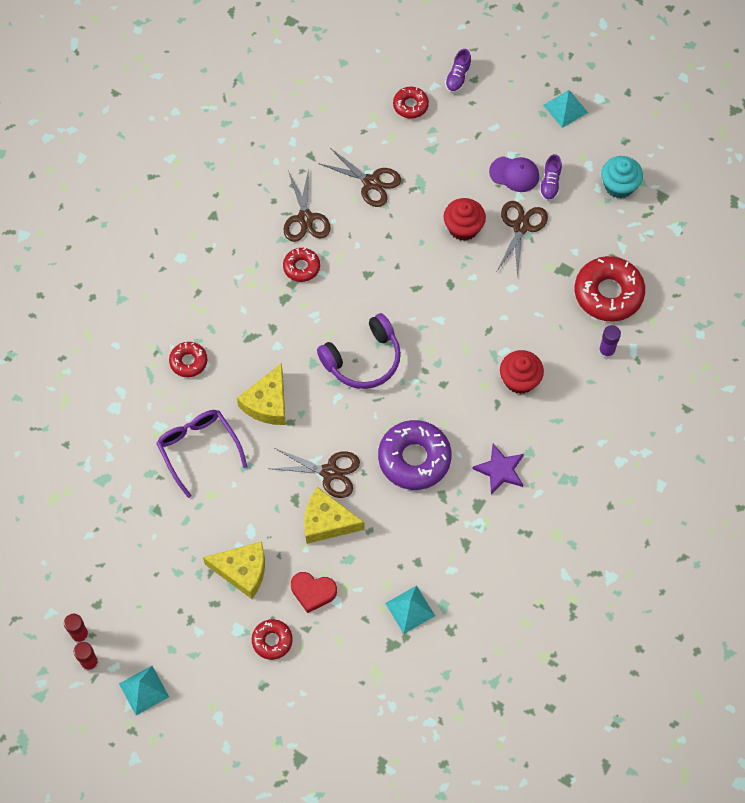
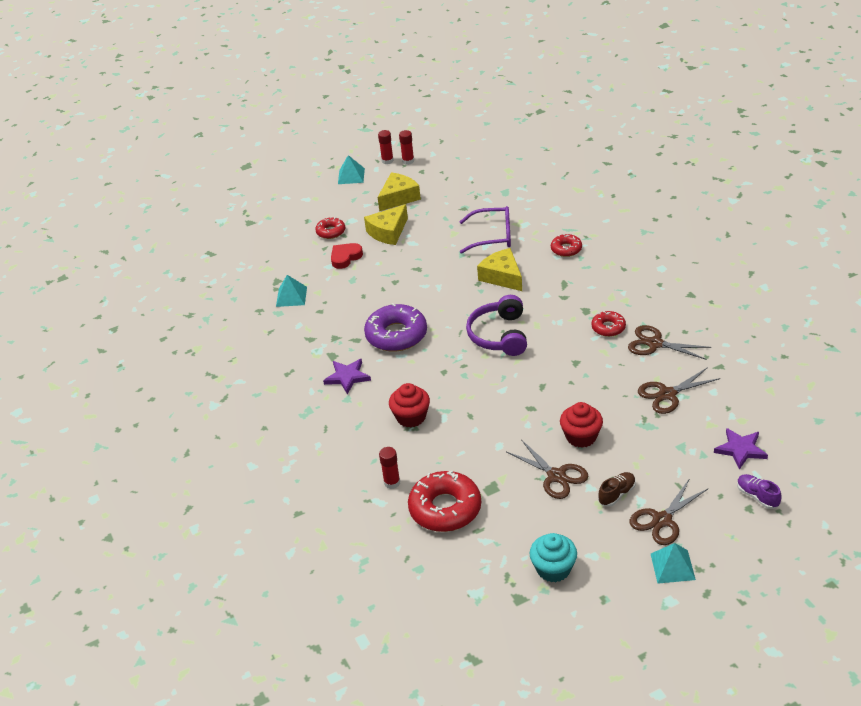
camera: 125 degrees right, 25 degrees down
brown scissors [269,448,360,498] -> brown scissors moved to [630,478,709,545]
yellow cheese [304,487,365,544] -> yellow cheese moved to [378,173,421,211]
red donut [393,87,429,119] -> purple star [714,428,768,470]
purple cap [489,156,539,192] -> brown shoe [598,472,636,507]
purple shoe [539,154,562,201] -> none
purple glue stick [599,325,621,359] -> red glue stick [379,447,400,489]

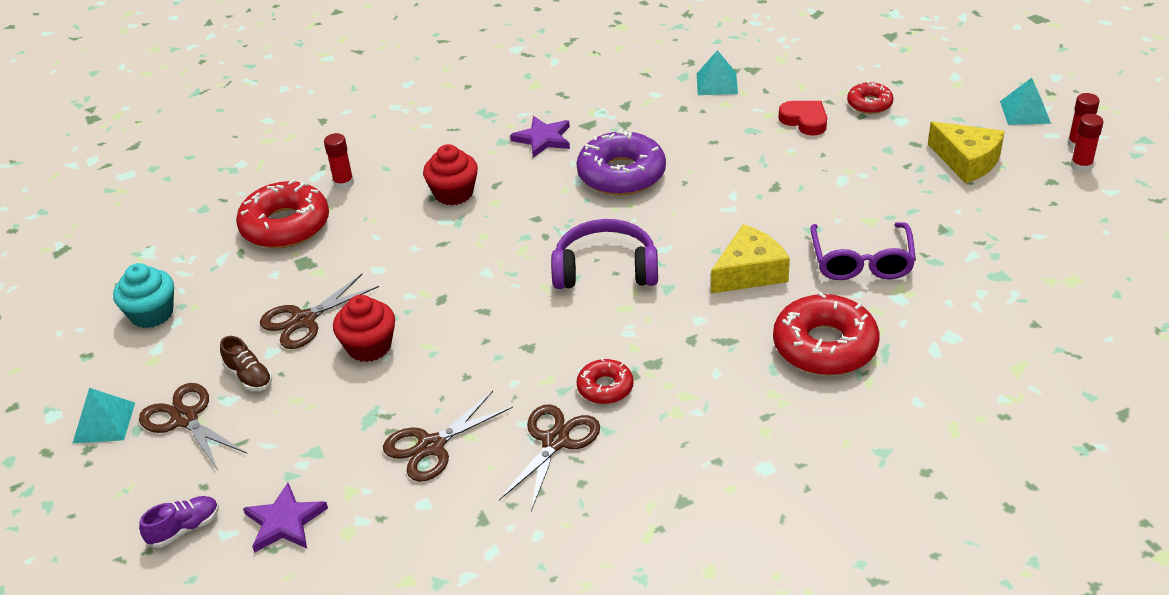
camera: 90 degrees right, 0 degrees up
yellow cheese [364,204,408,245] -> none
red donut [551,234,582,257] -> red donut [773,292,880,375], size x1.87
brown scissors [638,367,721,414] -> brown scissors turned 105 degrees counterclockwise [383,391,513,482]

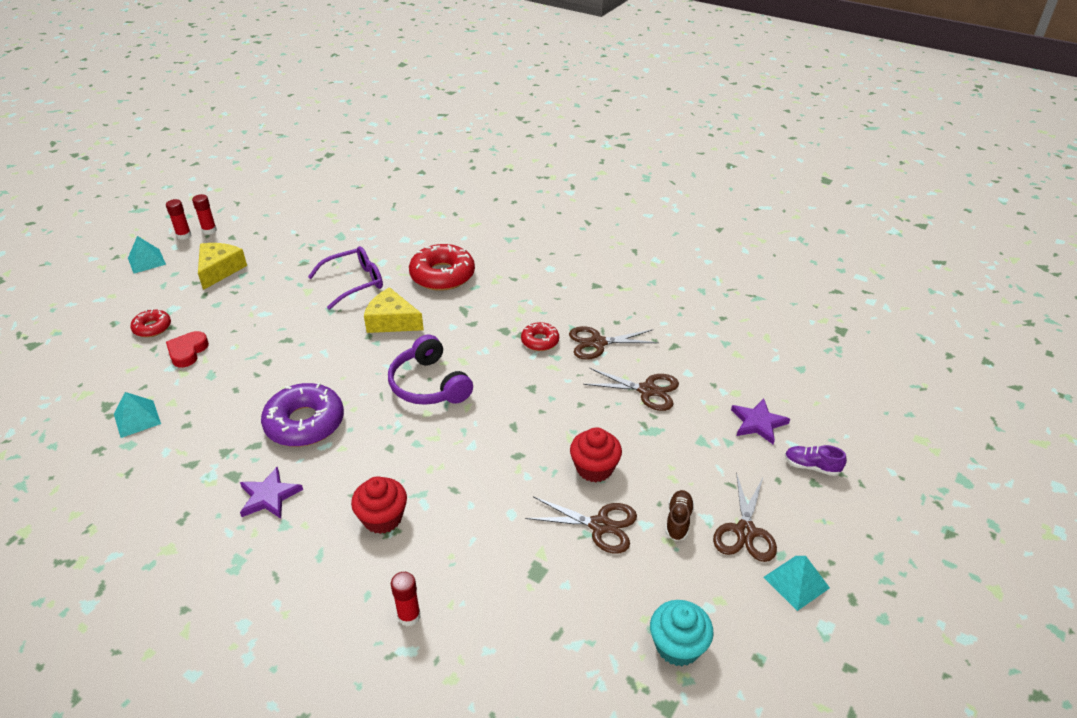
camera: 125 degrees left, 0 degrees up
red donut [236,179,329,249] -> none

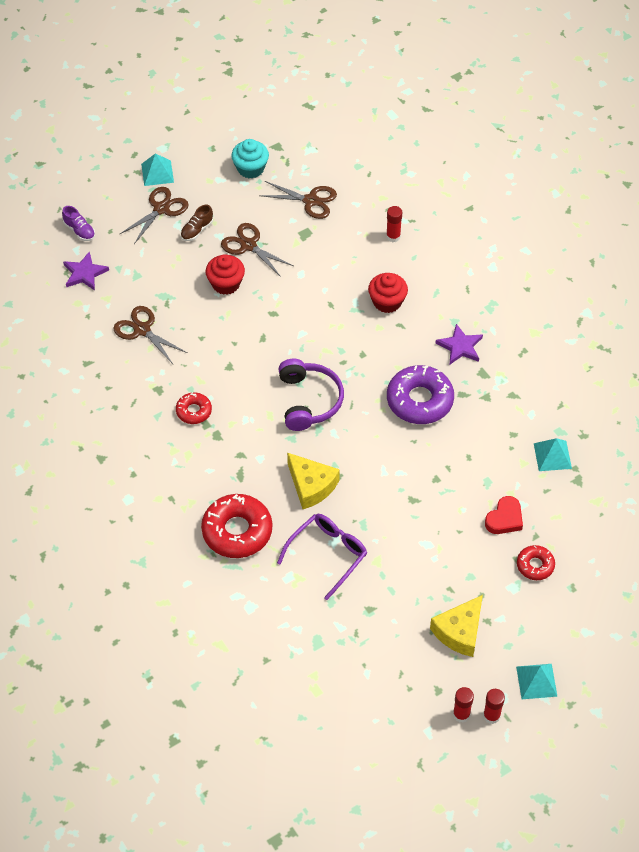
camera: 155 degrees left, 15 degrees up
purple glasses [308,246,383,310] -> purple glasses turned 135 degrees clockwise [277,514,367,600]
brown scissors [569,326,659,360] -> brown scissors moved to [259,181,337,219]

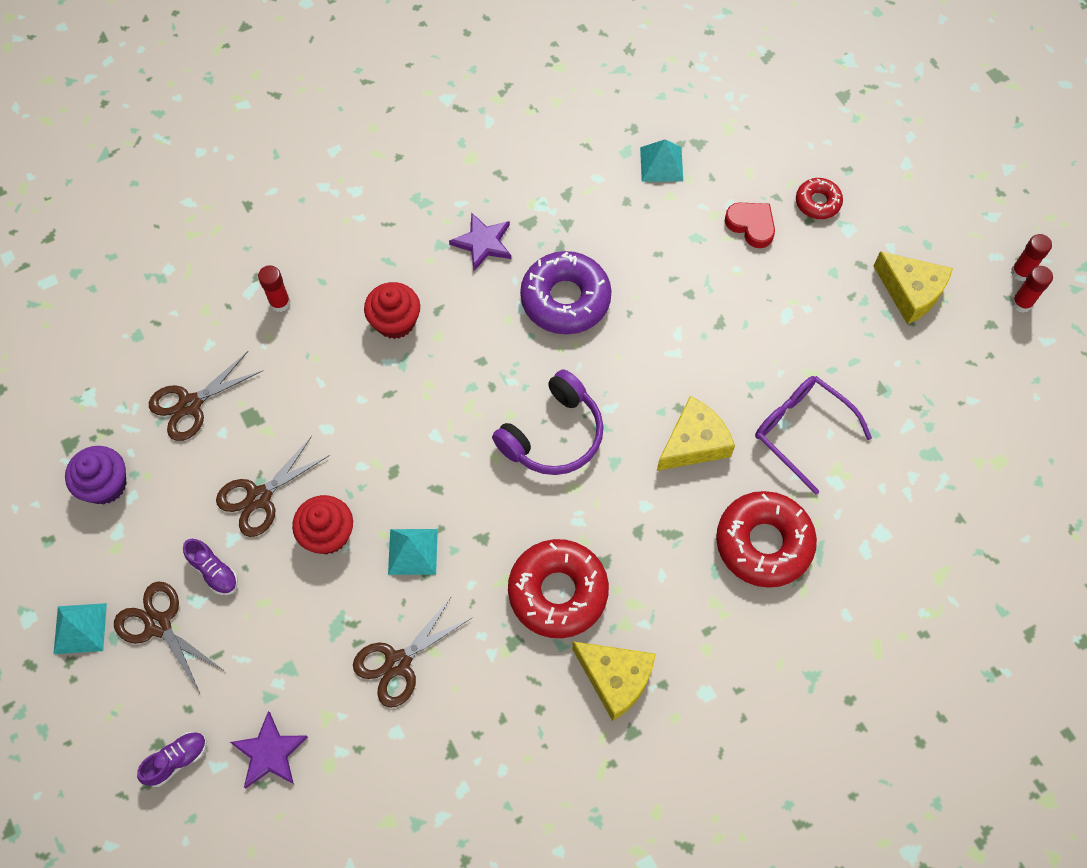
camera: 85 degrees left, 10 degrees up
red donut [176,392,212,424] -> red donut [508,539,609,638], size x1.87
brown shoe [181,205,213,241] -> purple shoe [183,539,238,595]
turquoise cupcake [231,139,269,179] -> purple cupcake [65,446,126,504]
brown scissors [259,181,337,219] -> brown scissors turned 150 degrees counterclockwise [149,351,262,441]
purple headphones [279,359,344,431] -> purple headphones turned 135 degrees clockwise [492,369,604,475]
turquoise pyramid [516,664,558,699] -> turquoise pyramid moved to [388,529,438,575]
none -> yellow cheese [572,641,656,721]

